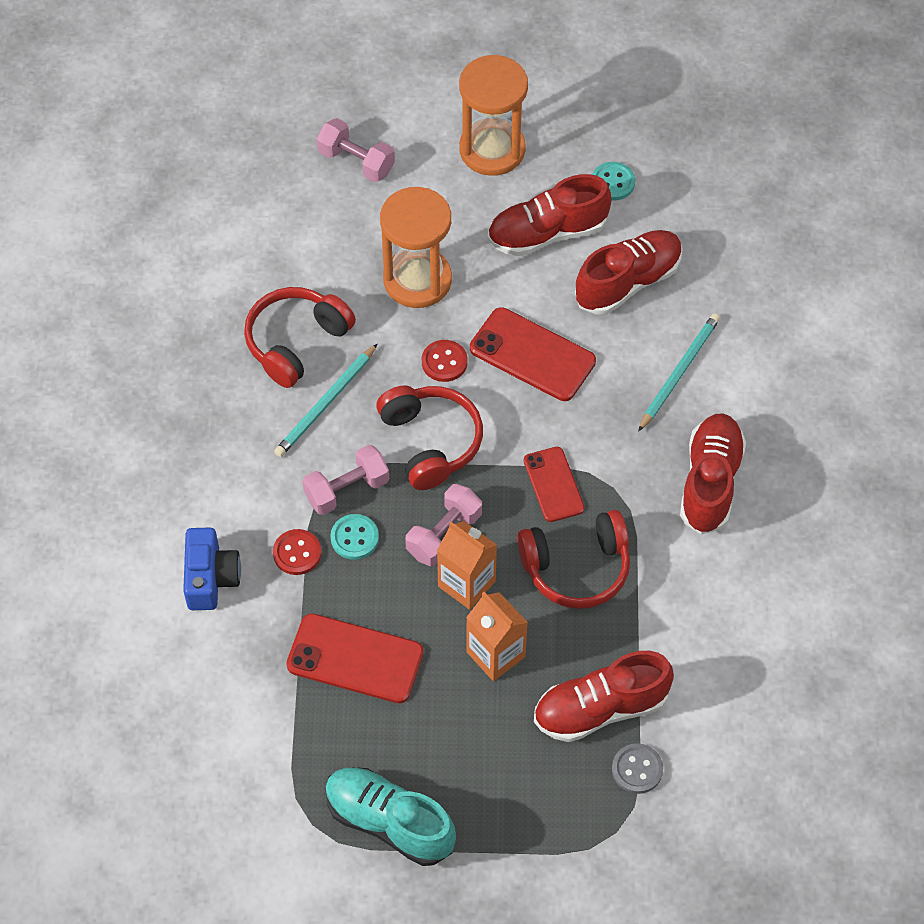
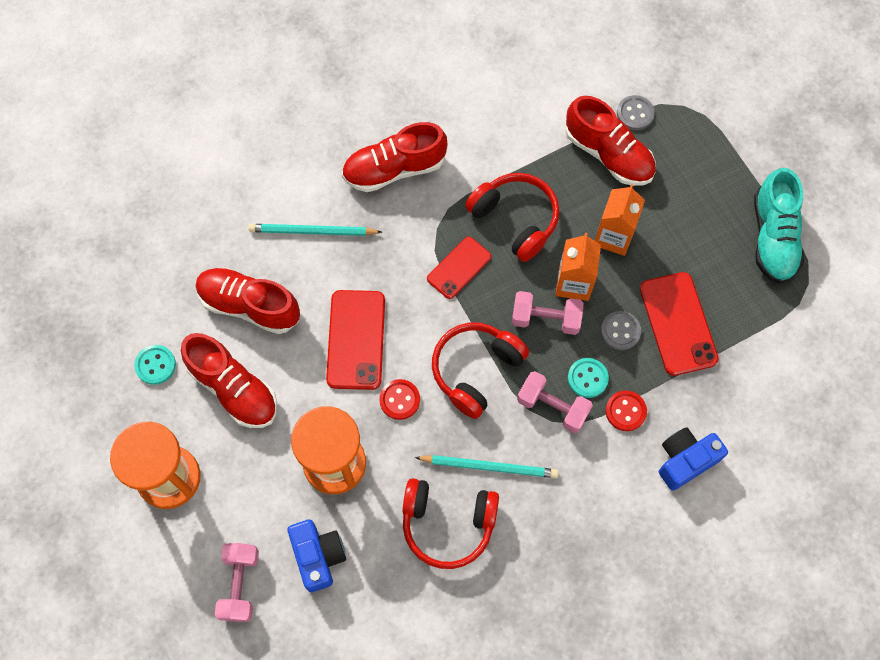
camera: 120 degrees left, 10 degrees up
none -> blue camera [288,519,346,592]
none -> grey button [601,311,641,350]

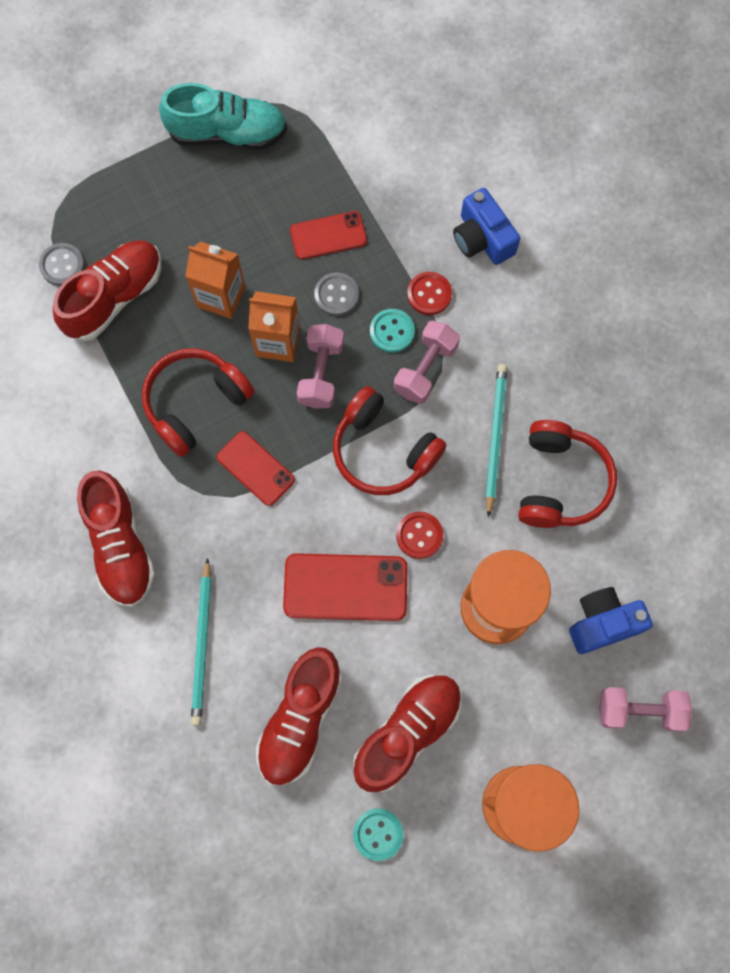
camera: 90 degrees left, 5 degrees up
red phone [640,272,719,376] -> red phone [290,211,367,260], size x0.64

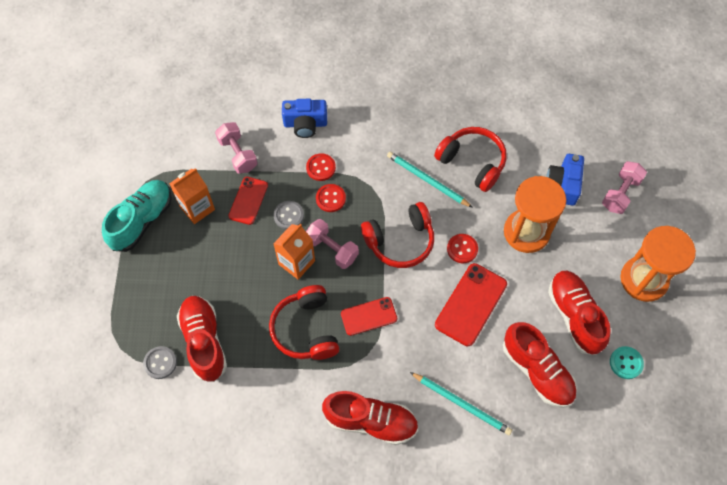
camera: 60 degrees left, 10 degrees down
orange carton [185,242,245,319] -> orange carton moved to [169,168,215,224]
turquoise button [370,309,415,353] -> red button [316,184,346,212]
pink dumbbell [394,320,460,404] -> pink dumbbell moved to [215,122,258,174]

